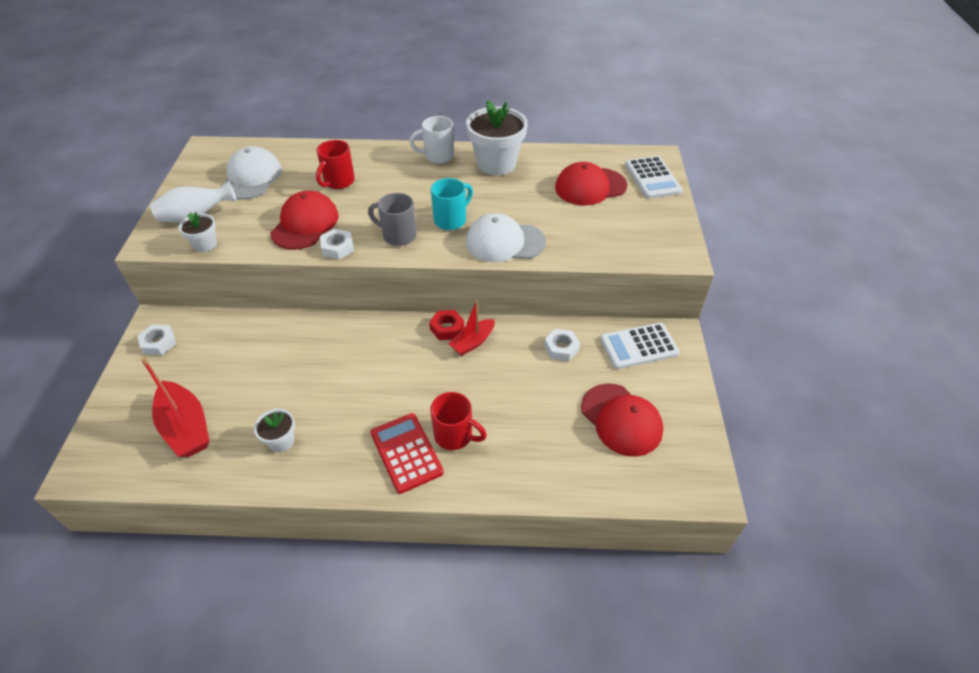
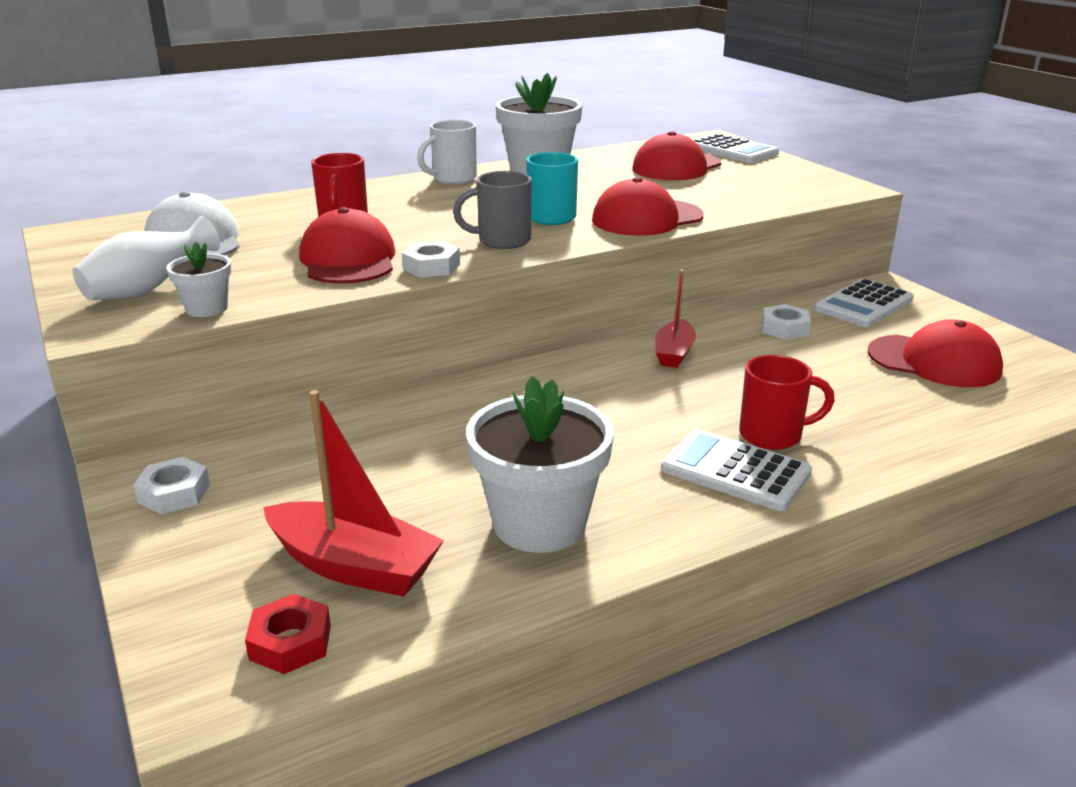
camera: 30 degrees left, 20 degrees down
white flower pot [254,409,295,452] -> white flower pot [466,376,614,553], size x2.00
red calculator [371,413,444,494] -> white calculator [661,429,812,511]
red nut [429,310,464,340] -> red nut moved to [245,594,331,674]
white cap [466,213,546,262] -> red cap [592,177,704,236]

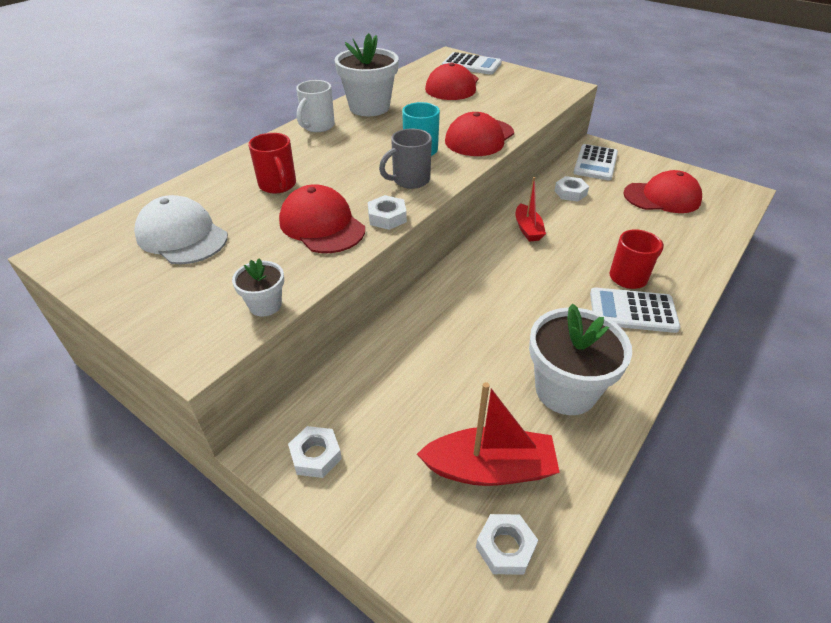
camera: 25 degrees left, 15 degrees up
white vase [72,216,220,301] -> none
red nut [245,594,331,674] -> white nut [476,514,538,575]

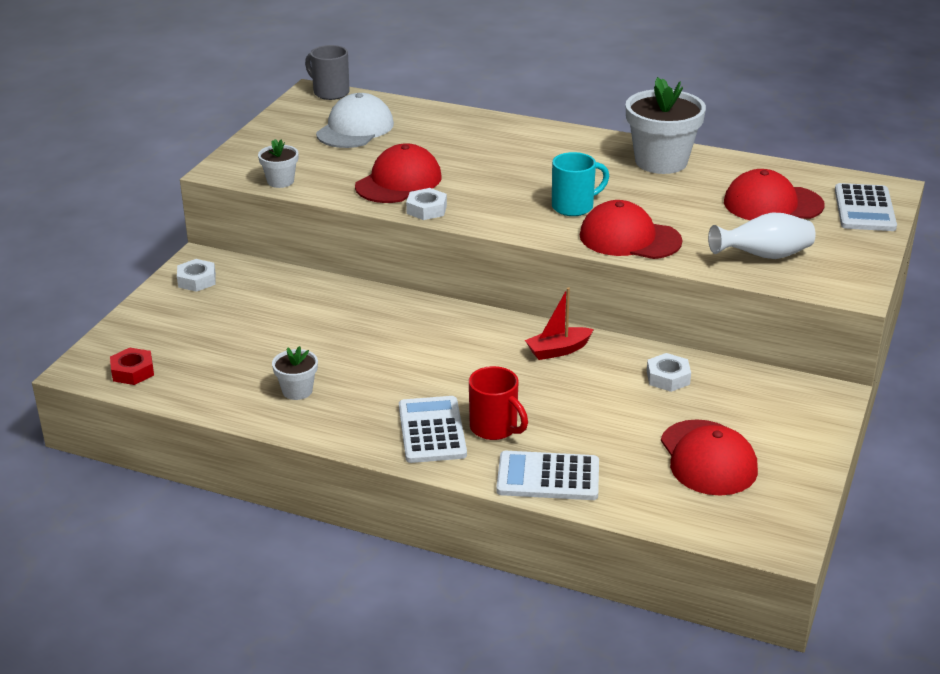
camera: 75 degrees right, 10 degrees down
red mug [248,133,296,193] -> none
white mug [296,80,335,132] -> none
grey mug [379,128,432,189] -> grey mug moved to [305,45,350,100]
red boat [417,382,560,486] -> none
white nut [476,514,538,575] -> red nut [110,348,154,385]
white flower pot [529,304,632,415] -> white flower pot [272,346,318,400], size x0.50
white calculator [573,144,618,180] -> white calculator moved to [496,451,599,500]
none -> white vase [708,212,816,259]

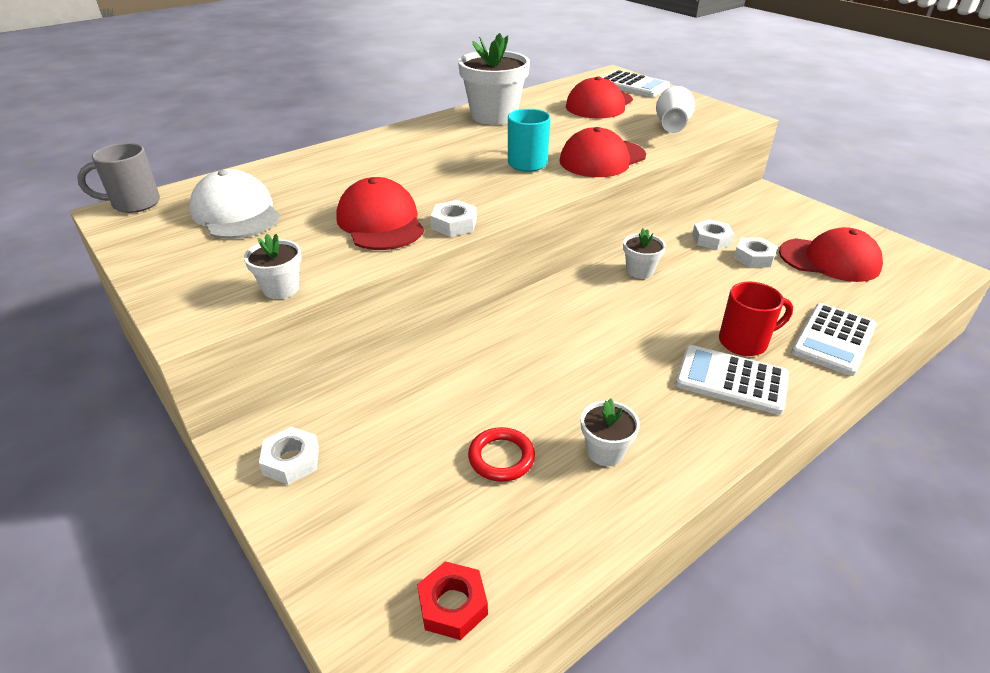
camera: 60 degrees left, 5 degrees up
red boat [525,287,594,360] -> white flower pot [623,229,666,279]
none -> red ring [468,427,535,482]
none -> white nut [734,237,778,268]

